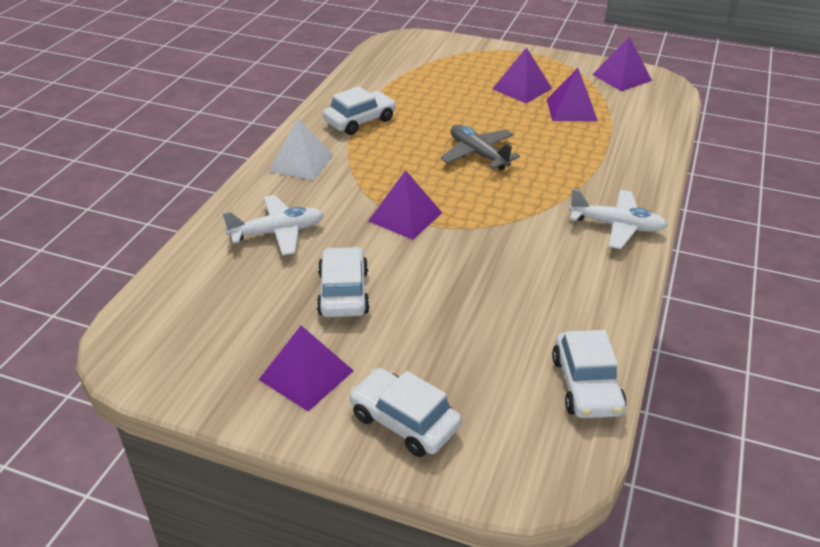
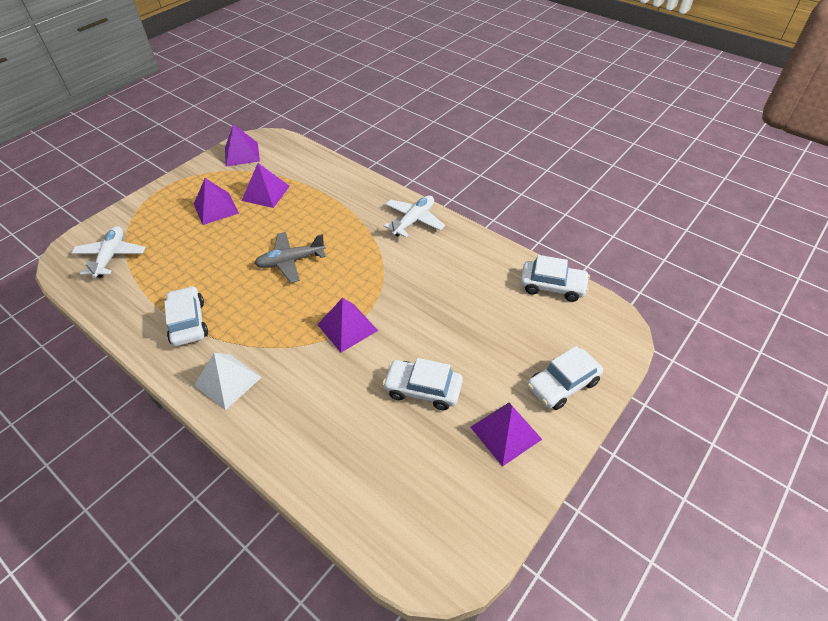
camera: 70 degrees left, 10 degrees up
white plane [222,195,324,256] -> white plane moved to [72,226,146,278]

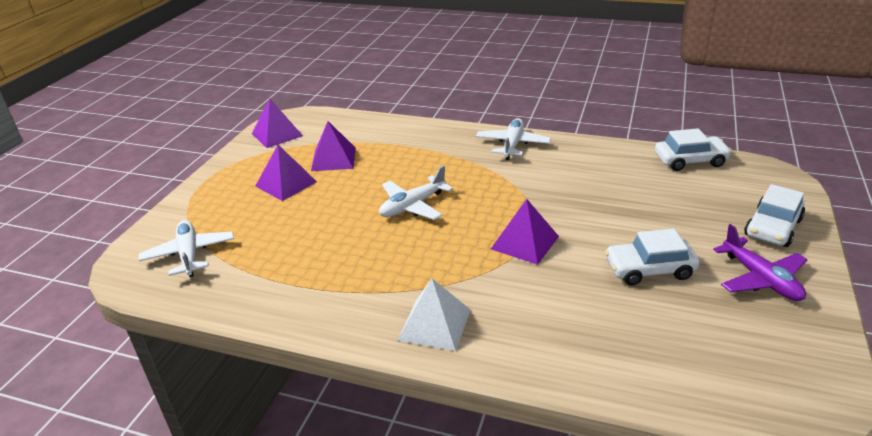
camera: 20 degrees left, 15 degrees down
white car [164,286,208,346] -> none
grey plane [254,232,326,283] -> white plane [379,165,453,220]
purple pyramid [470,403,542,467] -> purple plane [713,224,808,301]

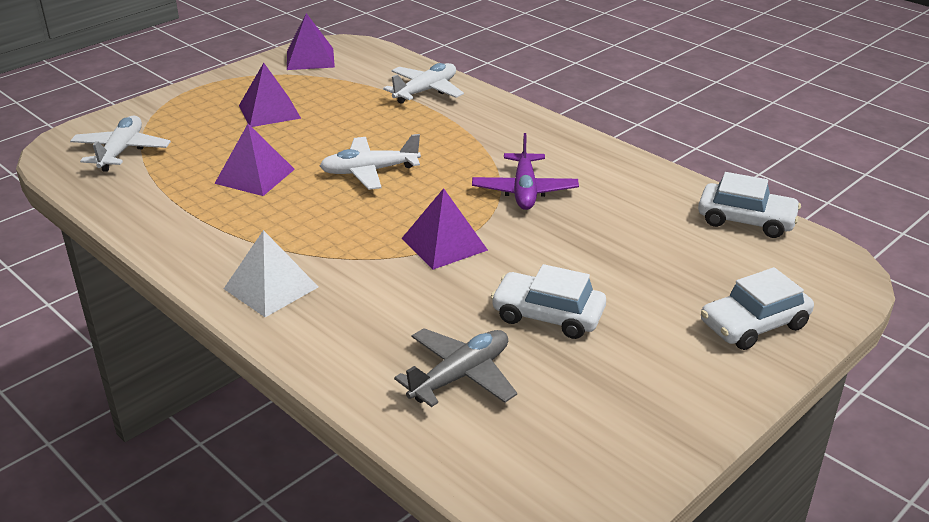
camera: 25 degrees right, 0 degrees up
purple pyramid [311,121,356,171] -> purple pyramid moved to [214,124,295,196]
white plane [476,118,551,160] -> white plane moved to [383,63,464,104]
purple plane [713,224,808,301] -> purple plane moved to [472,133,579,210]
none -> grey plane [394,328,517,407]

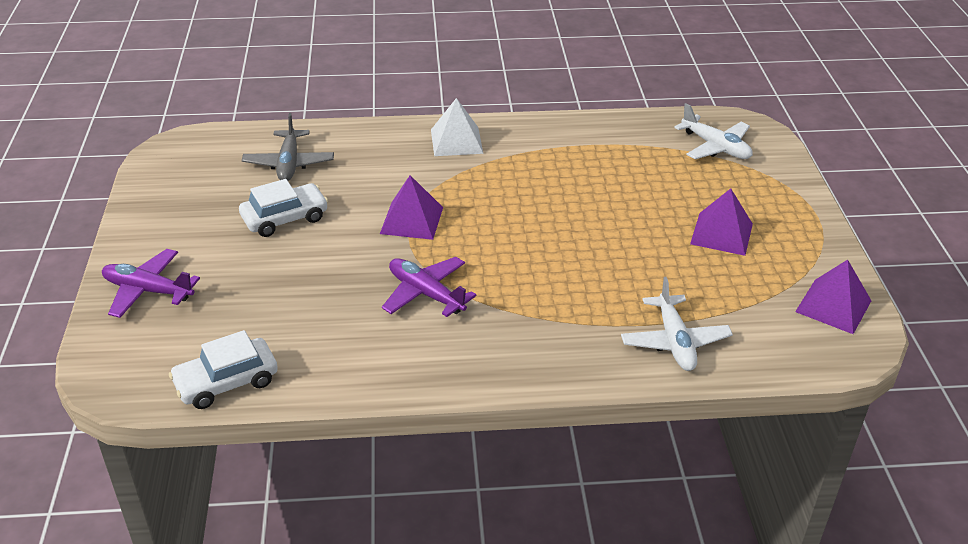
camera: 130 degrees right, 5 degrees up
purple pyramid [214,124,295,196] -> none
white plane [320,134,421,190] -> none
white car [701,267,814,350] -> purple plane [102,249,200,318]

